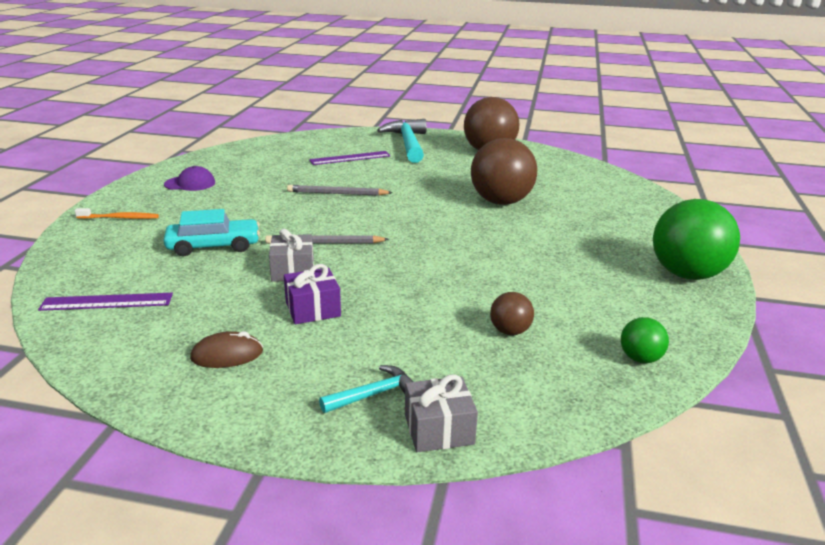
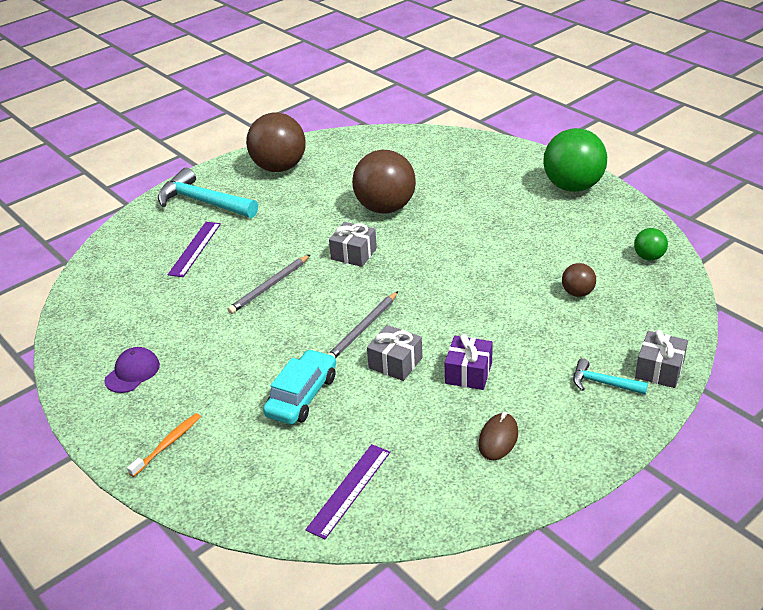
camera: 50 degrees left, 10 degrees up
turquoise hammer [319,365,414,413] -> turquoise hammer turned 75 degrees counterclockwise [573,358,648,395]
none -> grey gift [329,222,377,267]

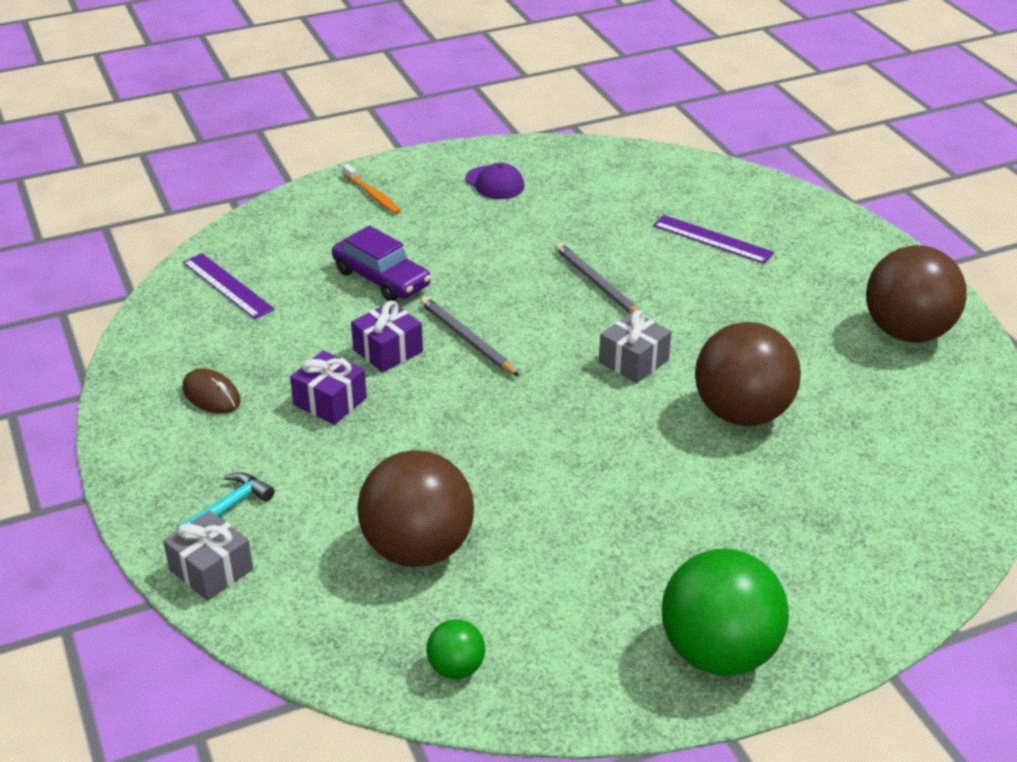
camera: 105 degrees right, 0 degrees up
turquoise hammer [158,168,258,218] -> none
turquoise car [263,349,336,425] -> purple car [332,225,431,301]
grey gift [367,325,422,381] -> purple gift [351,301,423,372]
brown ball [562,263,596,297] -> brown ball [357,450,474,567], size x2.13

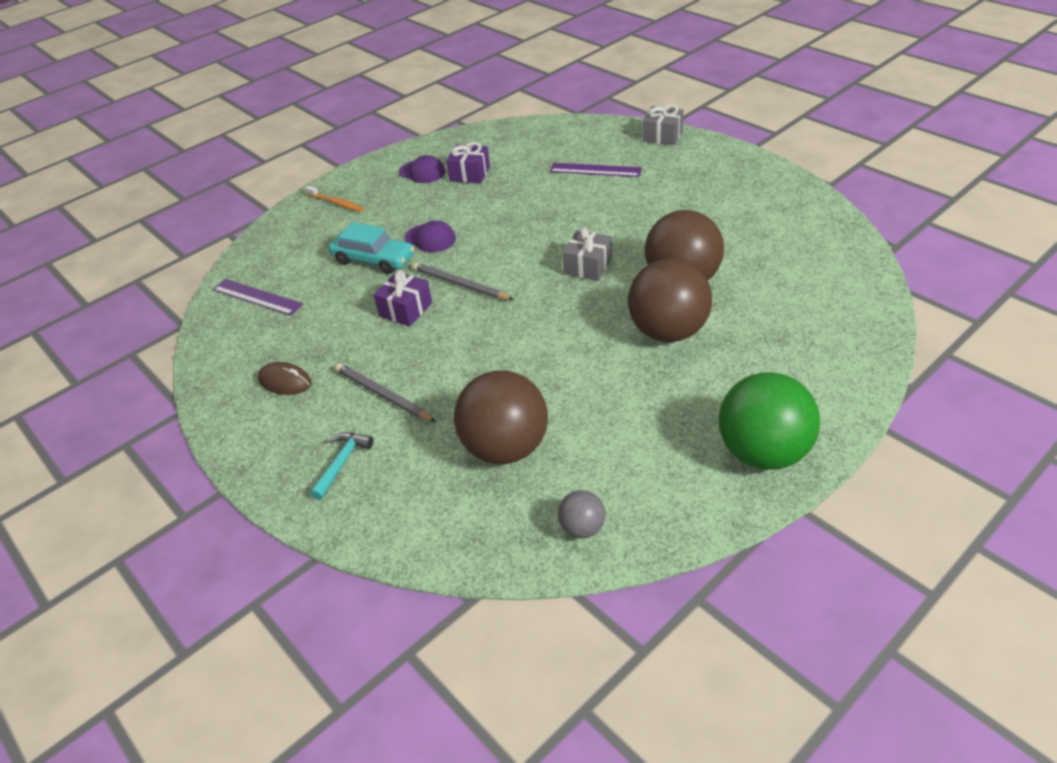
camera: 15 degrees left, 5 degrees up
grey gift [163,510,253,601] -> grey gift moved to [643,104,684,145]
purple gift [290,350,367,425] -> purple gift moved to [446,142,490,183]
purple car [332,225,431,301] -> turquoise car [329,222,414,274]
green ball [426,619,485,679] -> grey ball [558,490,605,538]
grey pencil [555,242,640,313] -> grey pencil moved to [335,363,436,422]
brown ball [866,245,967,343] -> brown ball moved to [628,259,712,342]
none -> purple cap [405,221,456,253]

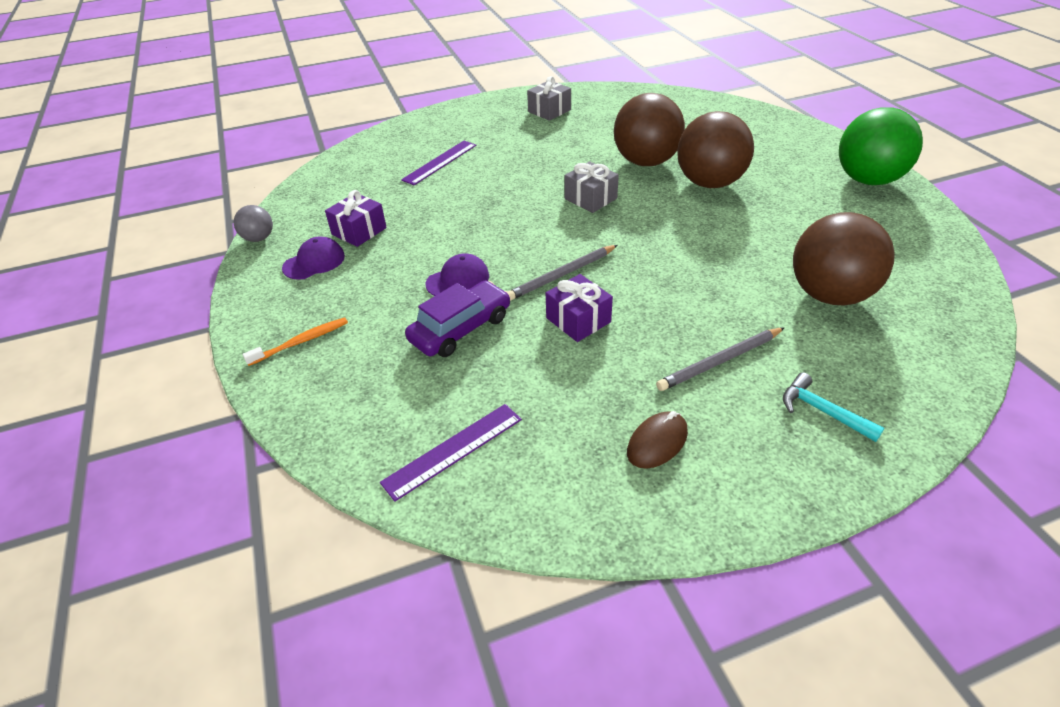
camera: 70 degrees left, 0 degrees up
turquoise car [329,222,414,274] -> purple car [405,280,511,357]
grey ball [558,490,605,538] -> grey ball moved to [234,205,273,242]
grey gift [643,104,684,145] -> grey gift moved to [527,76,571,121]

